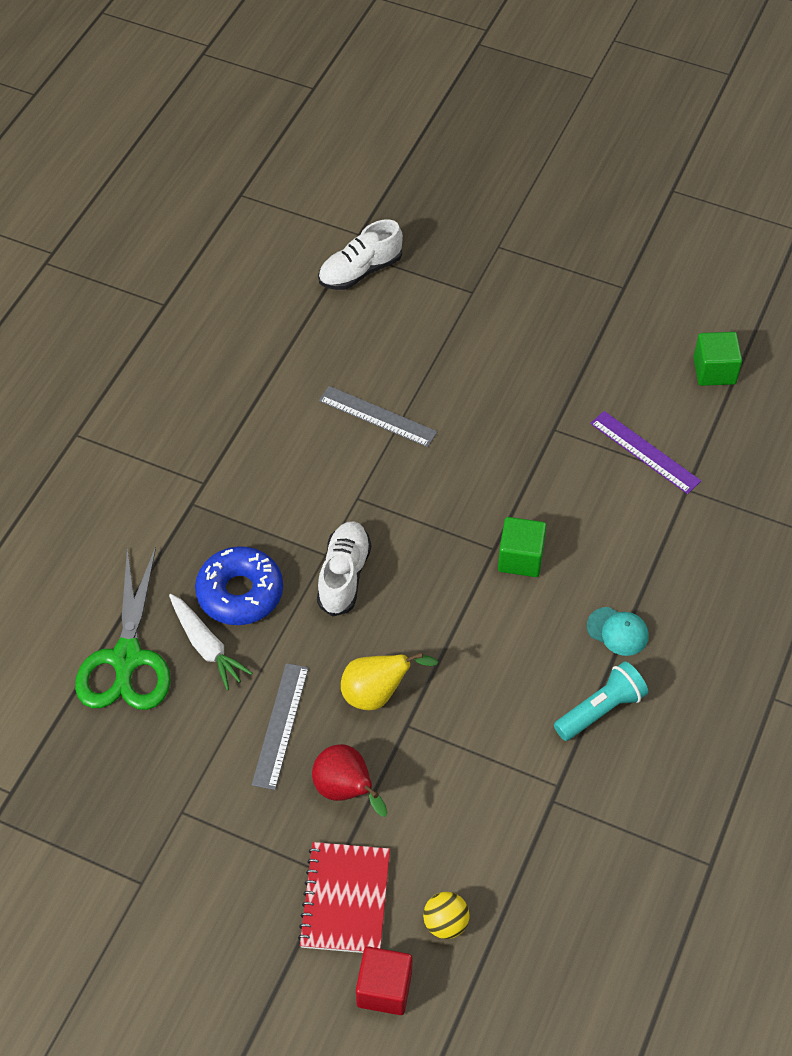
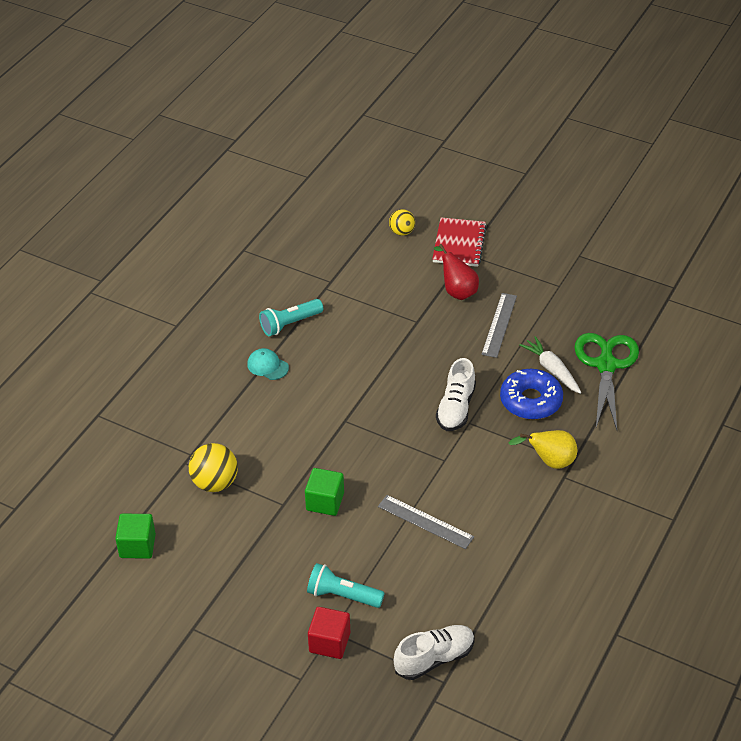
camera: 175 degrees left, 10 degrees down
yellow pear [341,652,438,710] -> yellow pear moved to [508,430,577,469]
red cube [356,946,413,1015] -> red cube moved to [308,607,350,659]
green cube [498,517,547,577] -> green cube moved to [305,468,344,516]
purple ruler [590,411,701,494] -> yellow ball [189,443,238,492]
none -> turquoise flashlight [307,563,384,608]

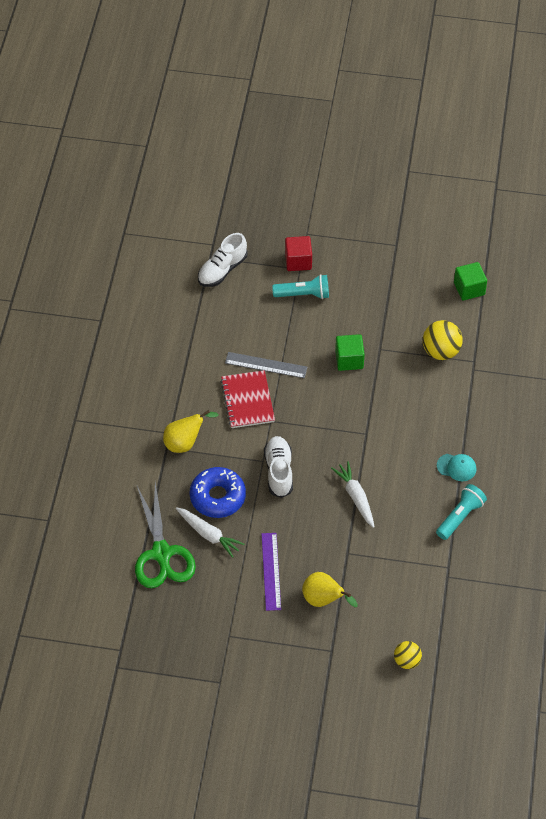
camera: 160 degrees right, 10 degrees up
red notebook [432,217,487,267] -> red notebook moved to [220,370,275,428]
red pear [434,244,479,300] -> yellow pear [302,572,358,607]
grey ruler [481,293,517,358] -> purple ruler [262,533,281,611]
none -> white carrot [331,461,374,528]

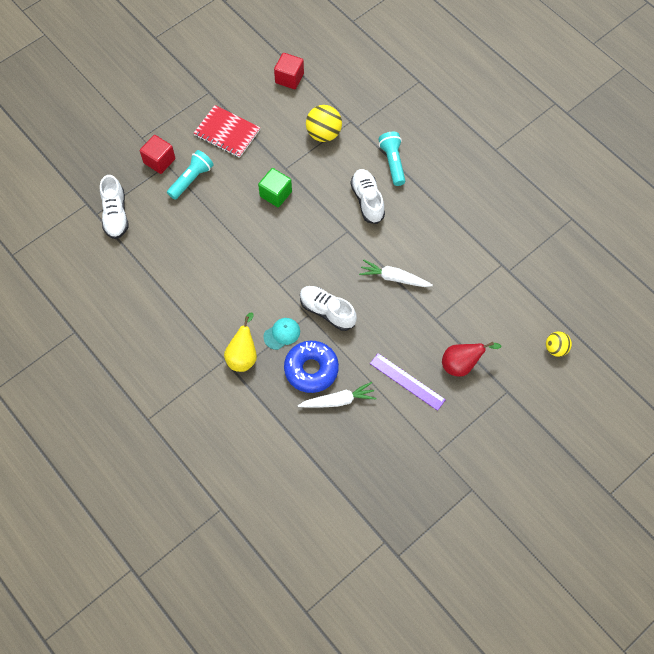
camera: 50 degrees left, 10 degrees up
green scissors [135,483,196,588] -> none
red notebook [220,370,275,428] -> red notebook moved to [194,105,261,158]
grey ruler [225,352,307,378] -> none
yellow pear [302,572,358,607] -> red pear [442,342,501,377]
turquoise flashlight [436,484,487,540] -> turquoise flashlight moved to [378,132,405,186]
turquoise cap [437,454,476,481] -> turquoise cap moved to [263,318,300,350]
green cube [454,262,487,301] -> red cube [274,53,304,89]
none -> white shoe [350,169,385,224]

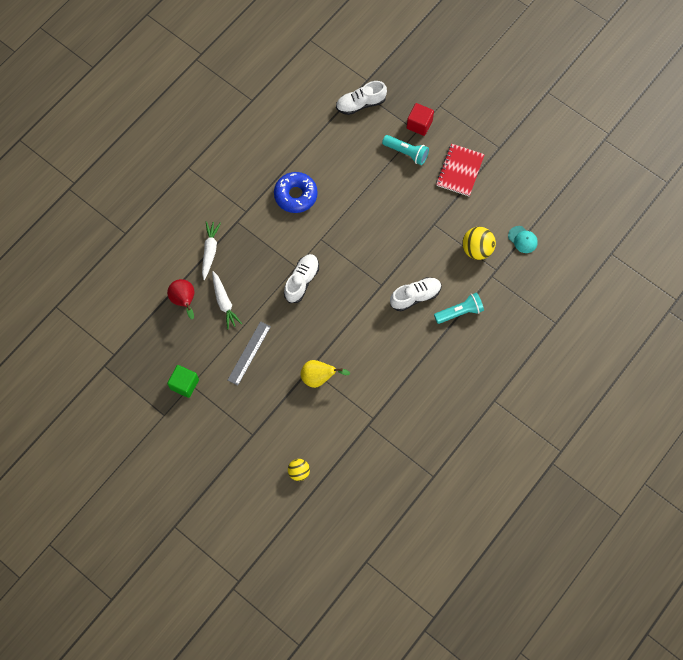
camera: 80 degrees right, 5 degrees up
yellow pear [224,313,257,372] -> yellow pear moved to [301,360,350,388]
green cube [258,168,292,207] -> green cube moved to [167,365,199,398]
turquoise cap [263,318,300,350] -> turquoise cap moved to [508,226,538,253]
red cube [274,53,304,89] -> none
blue donut [284,341,339,393] -> blue donut moved to [274,172,318,213]
white carrot [359,259,433,287] -> white carrot moved to [202,221,221,280]
purple ruler [370,353,446,411] -> grey ruler [227,321,271,386]
red pear [442,342,501,377] -> red pear moved to [167,279,194,320]

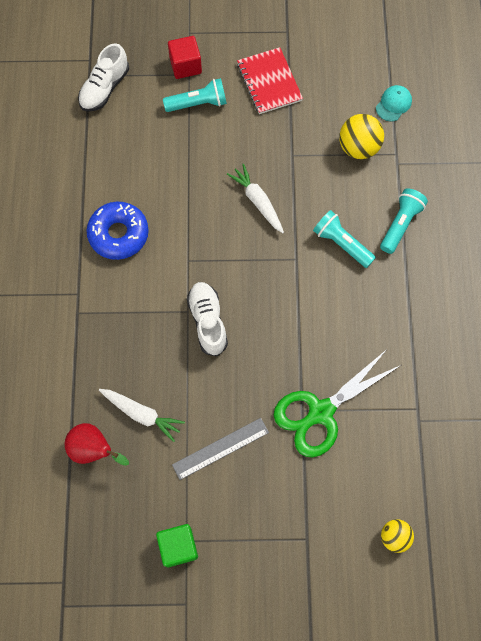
camera: 40 degrees left, 0 degrees up
white carrot [202,221,221,280] -> white carrot moved to [227,164,284,233]
grey ruler [227,321,271,386] -> grey ruler turned 75 degrees clockwise [172,418,269,480]
yellow pear [301,360,350,388] -> green scissors [274,349,401,457]
white shoe [390,277,441,311] -> turquoise flashlight [313,210,376,268]
turquoise cap [508,226,538,253] -> turquoise cap turned 60 degrees counterclockwise [376,85,412,122]

